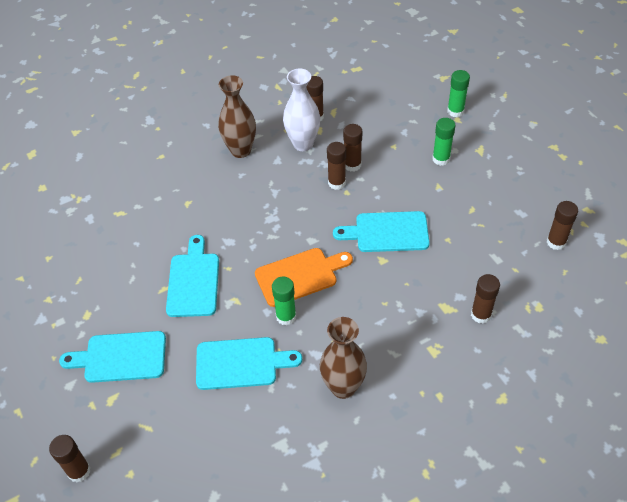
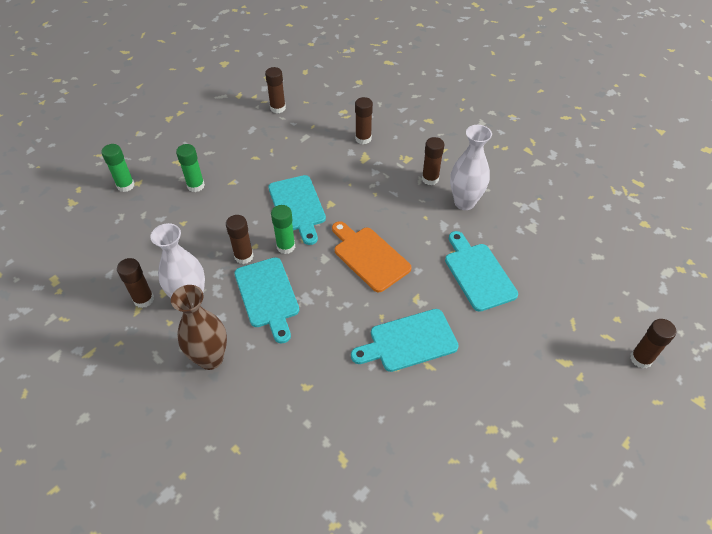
camera: 110 degrees left, 0 degrees up
turquoise cutting board [59,331,166,383] -> turquoise cutting board moved to [234,257,299,344]
green glue stick [272,277,296,325] -> green glue stick moved to [271,205,295,254]
brown vase [320,317,367,399] -> white vase [450,125,492,210]
brown glue stick [343,124,362,172] -> brown glue stick moved to [422,137,444,185]

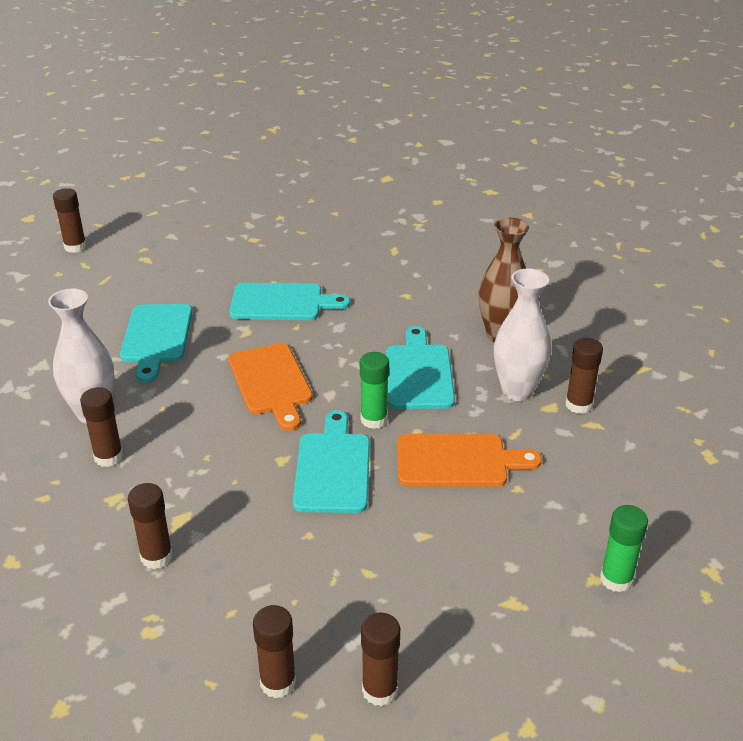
camera: 160 degrees left, 15 degrees down
green glue stick [176,144,205,192] -> none
brown glue stick [226,215,254,264] -> brown glue stick moved to [361,613,400,706]
none -> orange cutting board [397,434,542,486]

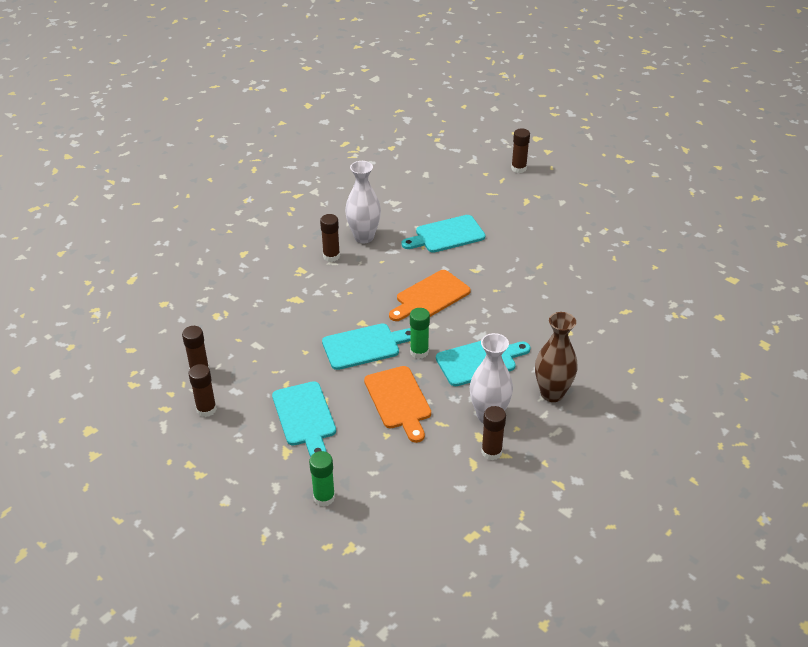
camera: 70 degrees right, 5 degrees up
brown glue stick [128,483,173,569] -> none
turquoise cutting board [229,283,350,320] -> turquoise cutting board moved to [272,381,336,457]

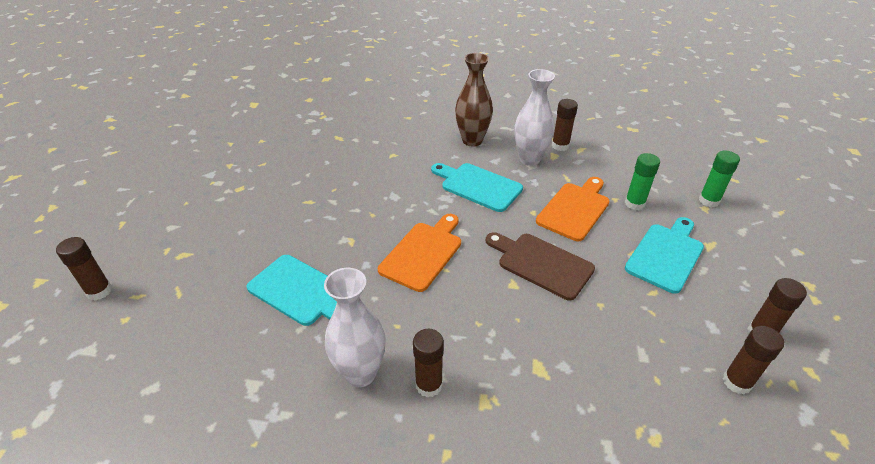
camera: 125 degrees left, 0 degrees up
turquoise cutting board [322,323,410,370] -> brown cutting board [486,232,595,300]
orange cutting board [389,270,471,321] -> orange cutting board turned 75 degrees counterclockwise [378,214,461,292]
green glue stick [410,308,430,359] -> green glue stick moved to [625,153,660,210]

